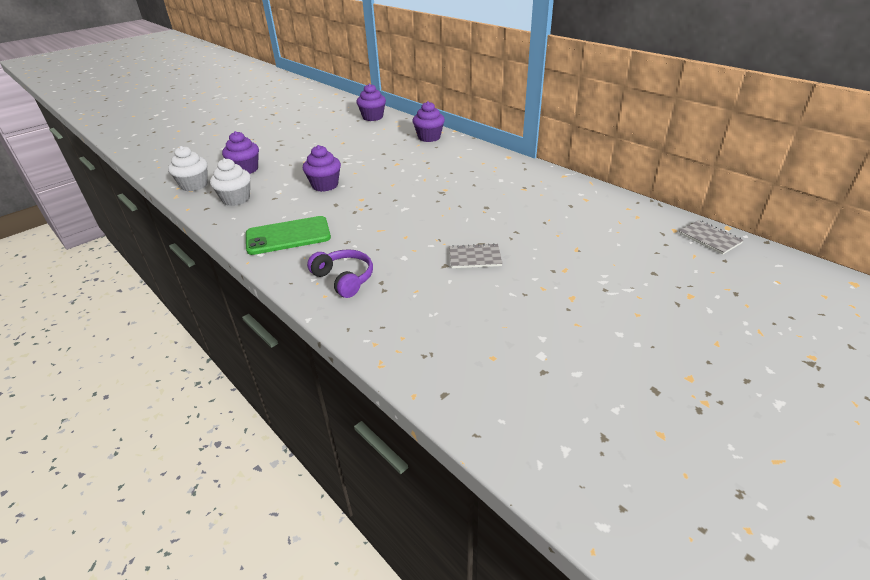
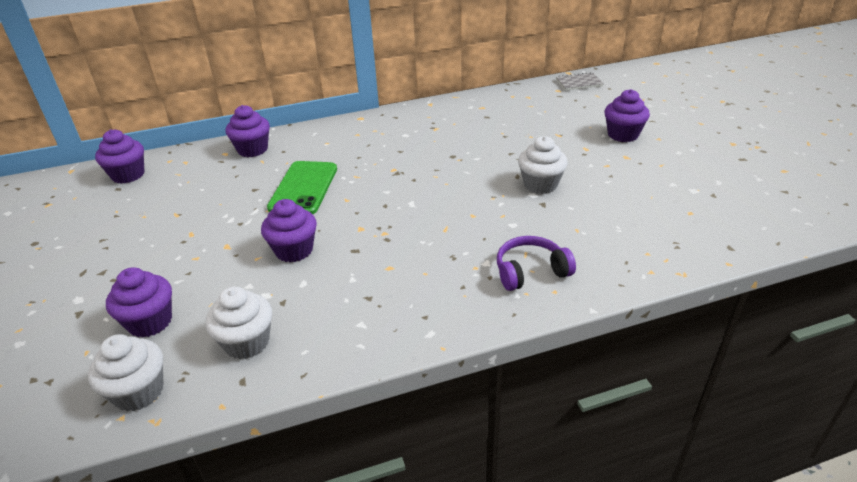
camera: 65 degrees left, 0 degrees up
green phone [246,216,331,255] -> green phone moved to [267,161,337,214]
grey notebook [449,243,503,268] -> white cupcake [518,136,568,194]
none -> purple cupcake [605,89,650,142]

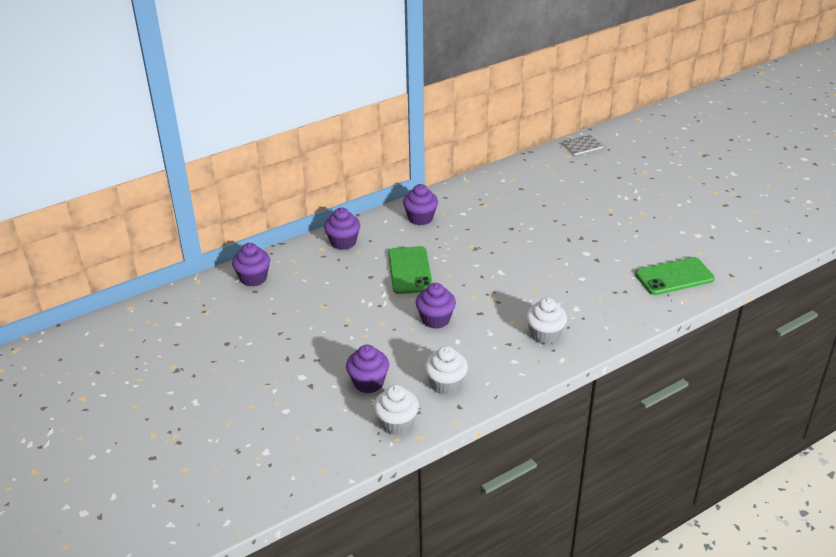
camera: 15 degrees left, 0 degrees up
purple headphones [497,236,576,291] -> none
white cupcake [518,136,568,194] -> white cupcake moved to [526,297,567,344]
purple cupcake [605,89,650,142] -> purple cupcake moved to [403,184,438,225]
none -> green phone [635,257,715,295]

